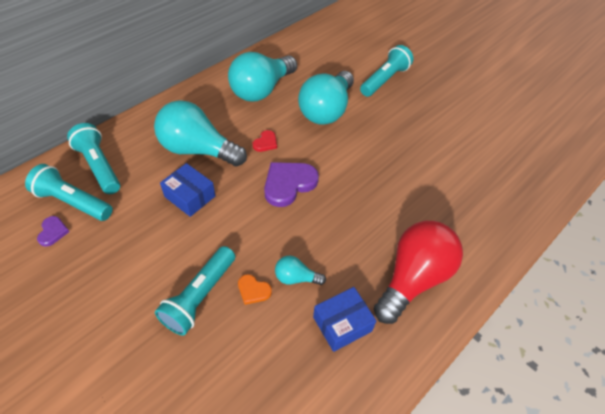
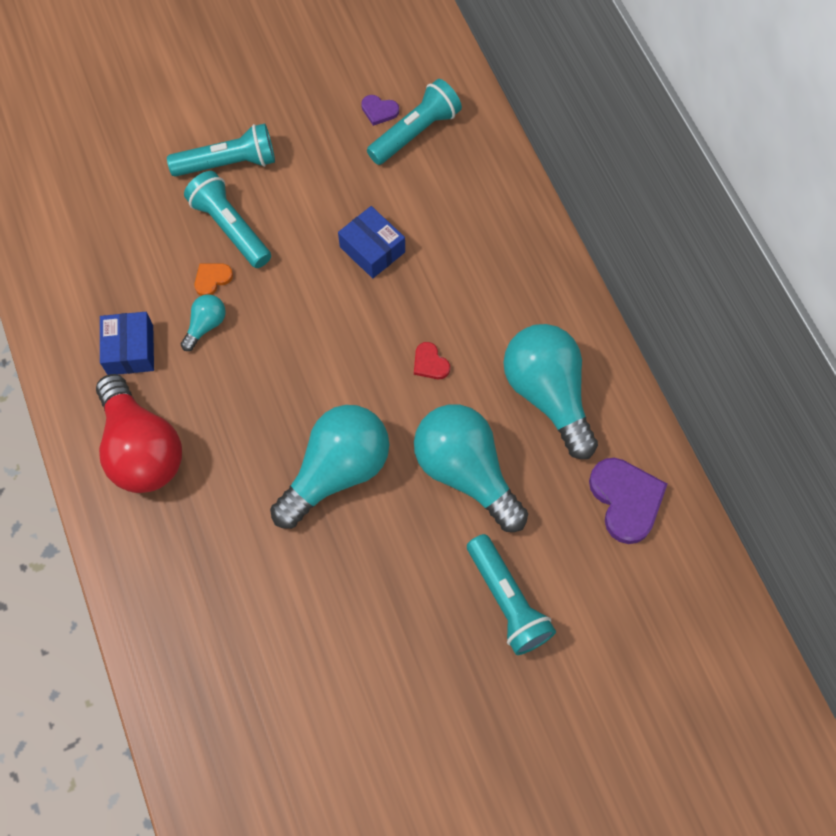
camera: 115 degrees right, 15 degrees up
turquoise flashlight [67,123,120,194] -> turquoise flashlight moved to [167,124,275,177]
turquoise light bulb [154,100,247,167] -> turquoise light bulb moved to [270,405,389,529]
blue box [160,163,215,217] -> blue box turned 75 degrees clockwise [338,206,405,278]
purple heart [264,162,319,207] -> purple heart moved to [589,458,667,544]

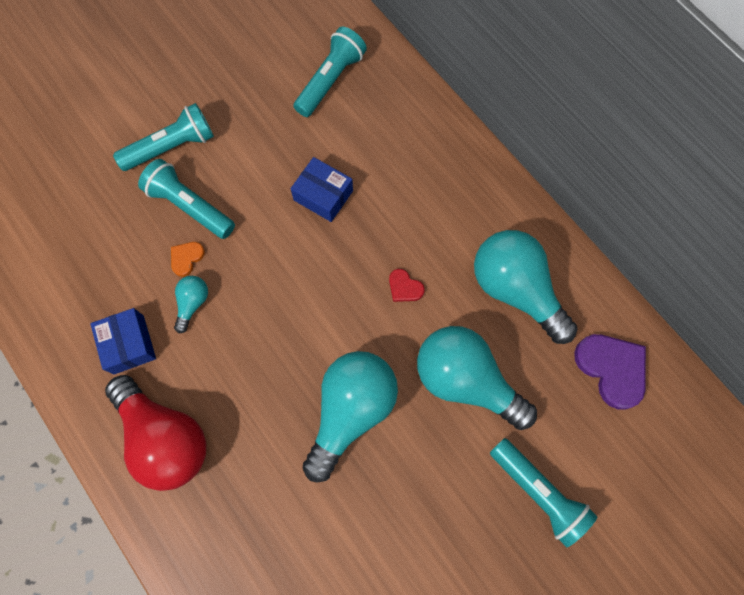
camera: 15 degrees left, 5 degrees up
purple heart [361,95,399,126] -> none

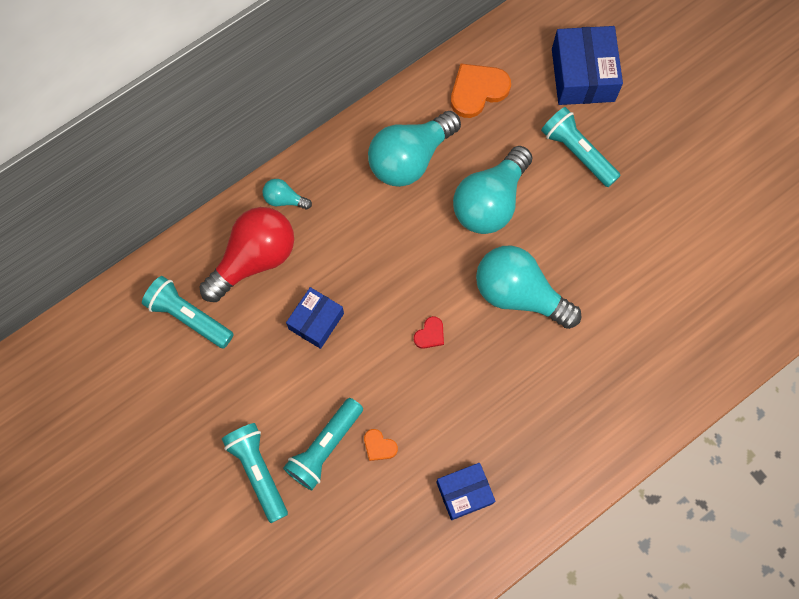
camera: 90 degrees left, 0 degrees up
red light bulb [105,375,206,491] -> red light bulb moved to [199,207,294,302]
turquoise light bulb [174,276,208,333] -> turquoise light bulb moved to [262,179,312,210]
red heart [389,269,425,302] -> red heart moved to [414,316,444,349]
turquoise flashlight [490,438,597,547] -> turquoise flashlight turned 90 degrees counterclockwise [541,107,621,187]
purple heart [574,334,646,409] -> orange heart [451,64,511,118]
none -> blue box [552,26,623,105]

